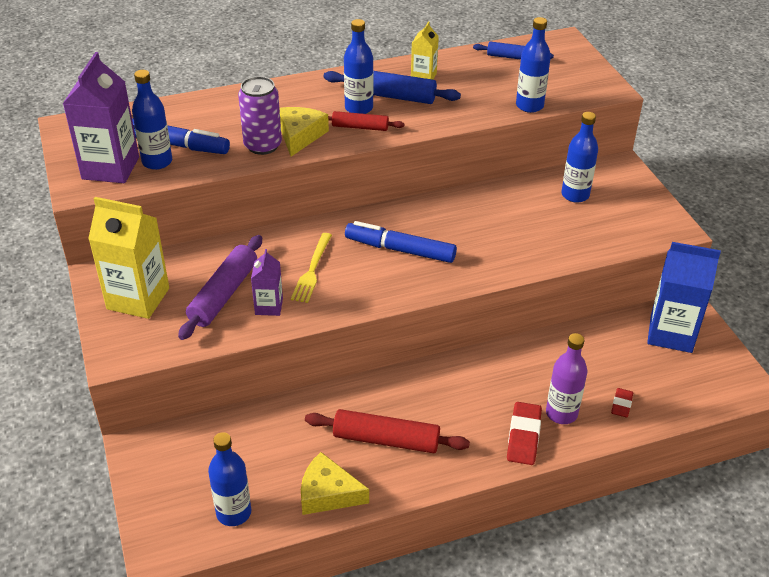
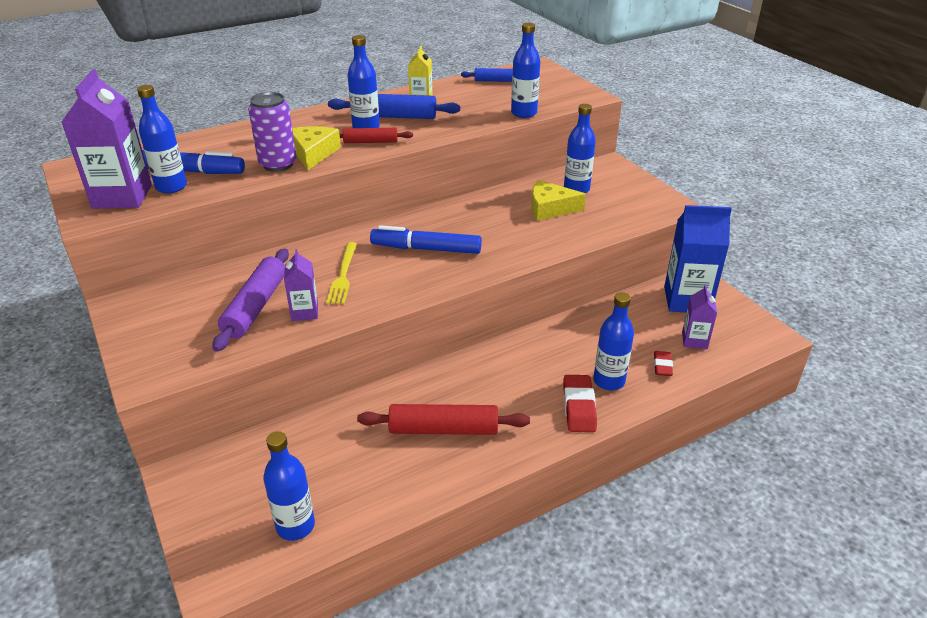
camera: 10 degrees left, 5 degrees down
yellow carton [88,197,169,319] -> none
yellow cheese [301,452,369,515] -> yellow cheese moved to [531,180,586,221]
purple bottle [546,333,587,424] -> blue bottle [593,292,634,390]
none -> purple carton [682,285,717,349]

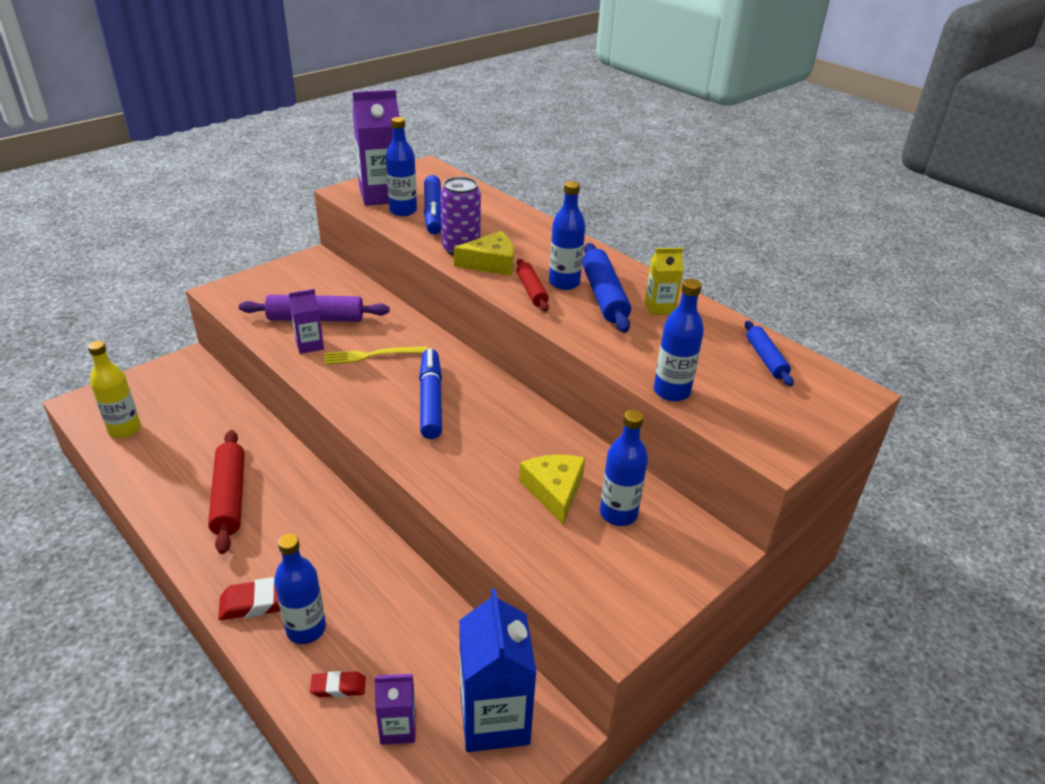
camera: 75 degrees right, 0 degrees up
blue bottle [263,431,315,541] -> yellow bottle [88,341,141,438]

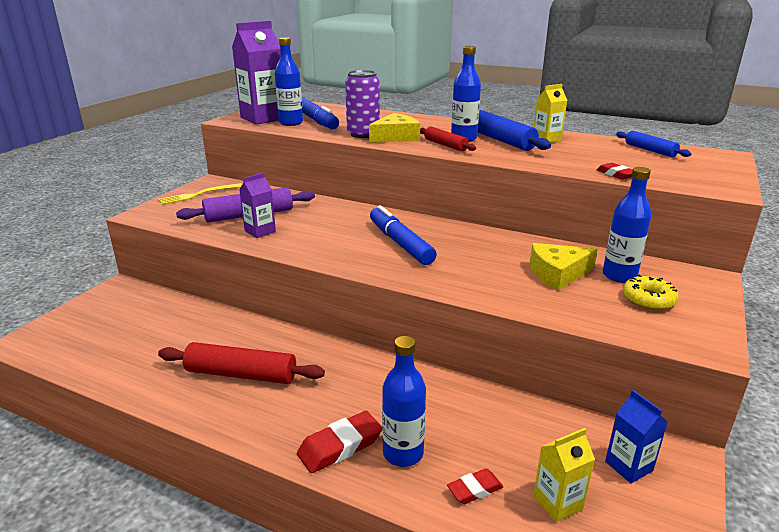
camera: 20 degrees left, 10 degrees down
yellow bottle [88,341,141,438] -> none
red rolling pin [208,430,245,554] -> red rolling pin turned 45 degrees counterclockwise [158,342,325,384]
yellow fork [324,346,427,365] -> yellow fork moved to [159,183,242,205]
purple carton [374,674,416,745] -> yellow carton [533,428,595,522]
blue carton [459,588,537,752] -> blue carton [605,390,668,484], size x0.53
yellow cheese [519,454,585,525] -> yellow cheese turned 75 degrees counterclockwise [530,243,598,291]
blue bottle [653,279,704,401] -> red eraser [597,163,633,180]
none -> yellow donut [623,275,679,310]

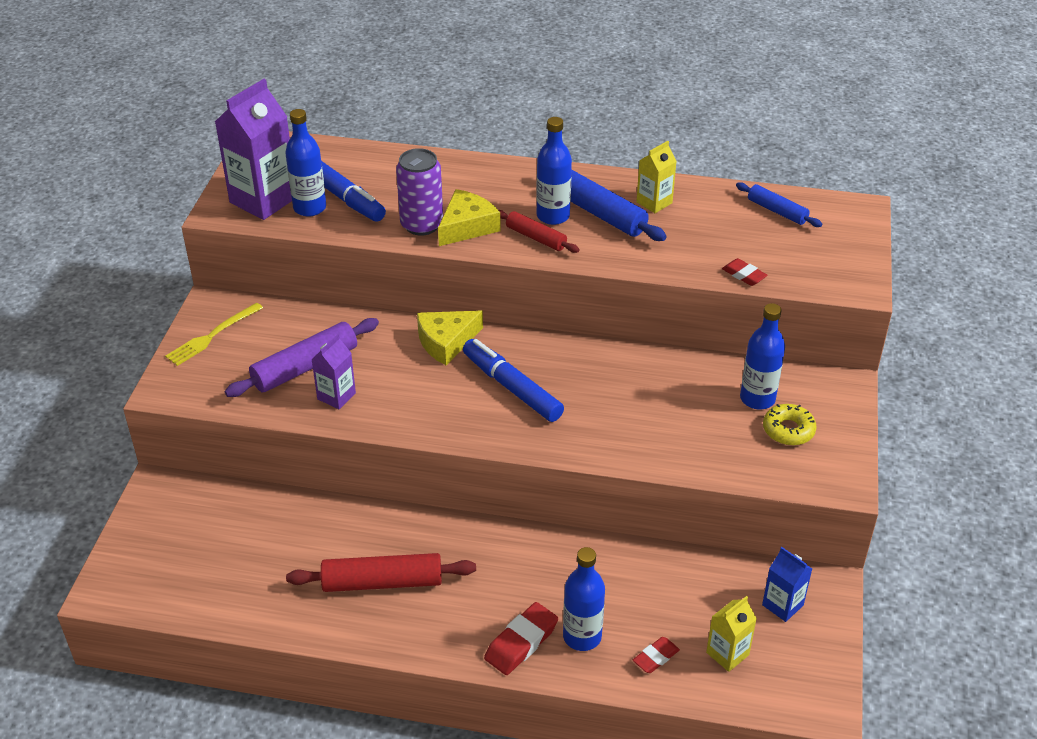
camera: 15 degrees left, 15 degrees up
yellow cheese [530,243,598,291] -> yellow cheese moved to [417,311,483,365]

